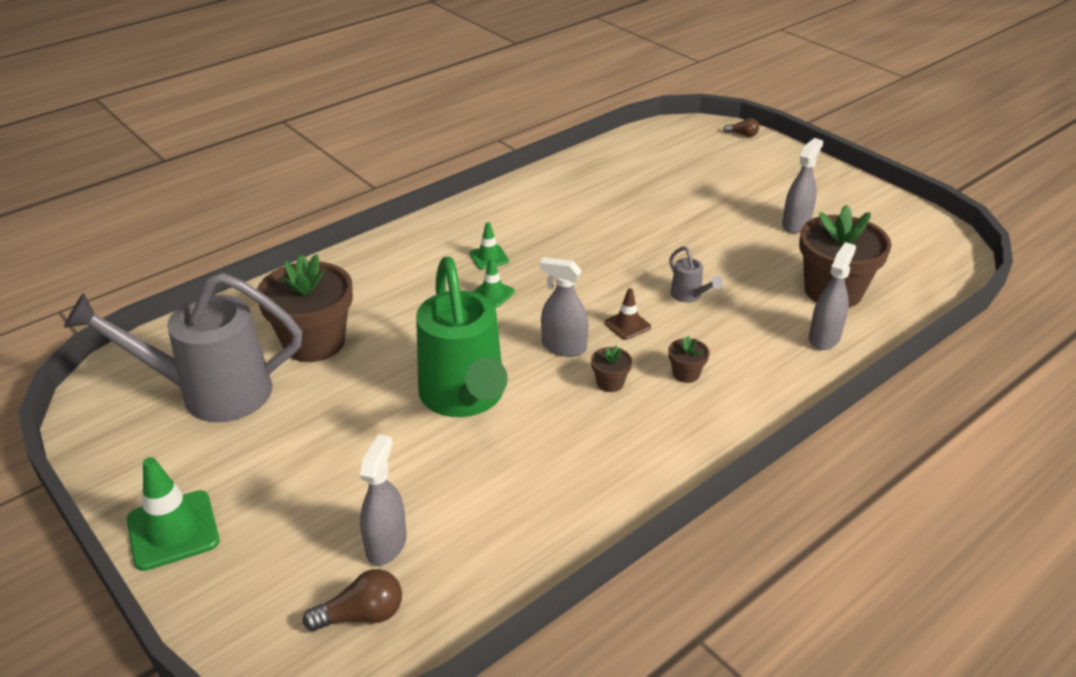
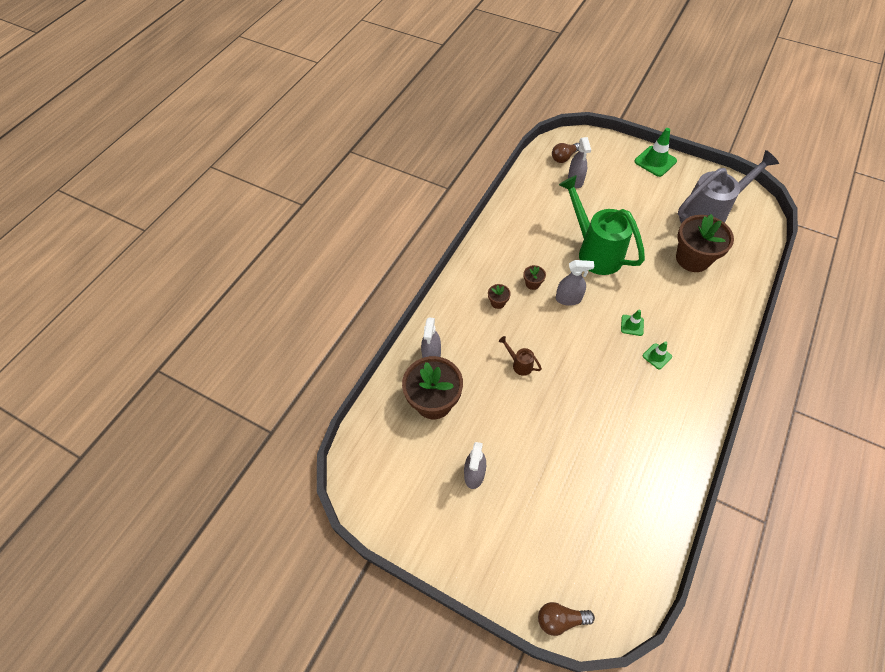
camera: 160 degrees right, 20 degrees up
brown traffic cone [604,288,651,340] -> none
grey watering can [669,246,723,303] -> brown watering can [499,336,542,376]
brown light bulb [723,118,759,137] -> brown light bulb [538,602,595,636], size x1.59

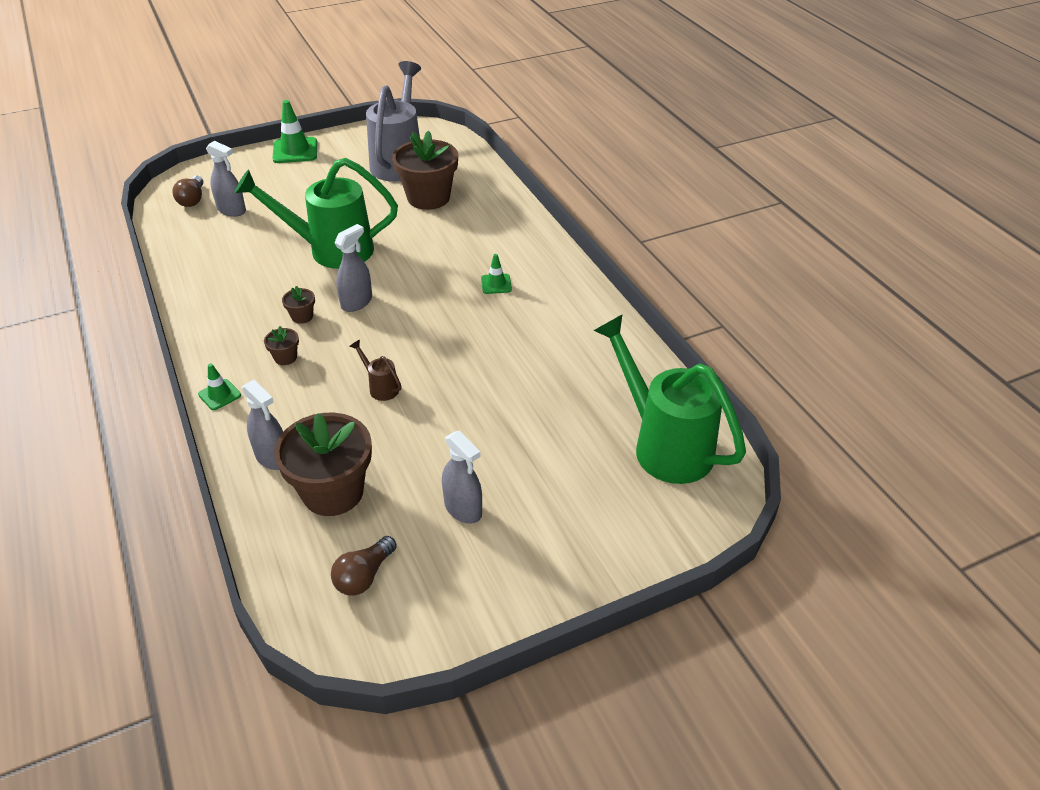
camera: 55 degrees left, 15 degrees down
brown watering can [499,336,542,376] -> brown watering can turned 60 degrees clockwise [350,340,402,401]
brown light bulb [538,602,595,636] -> brown light bulb moved to [331,536,397,596]
green traffic cone [621,310,644,336] -> green traffic cone moved to [198,363,241,410]
none -> green watering can [593,314,746,484]

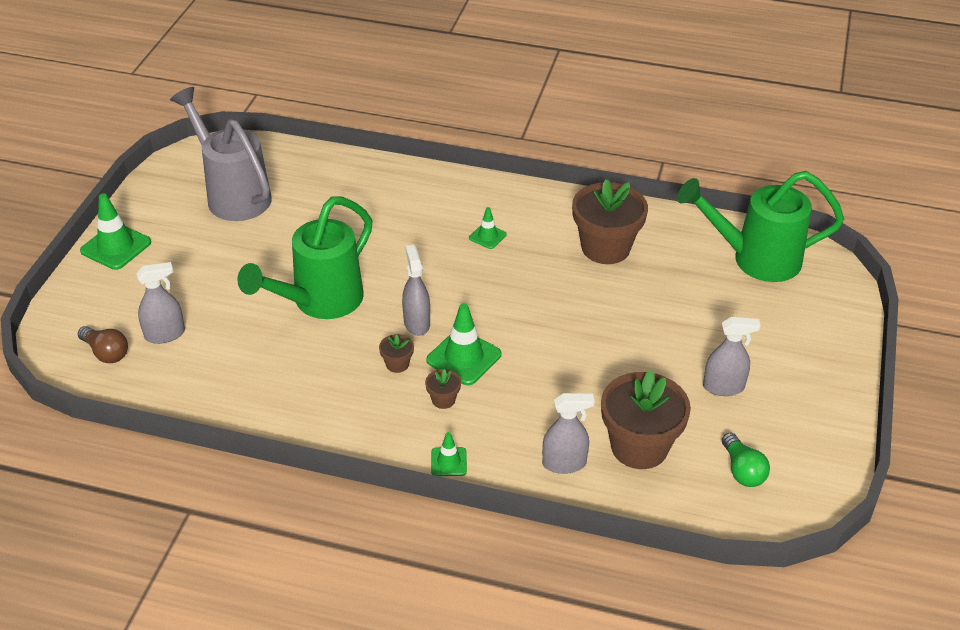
camera: 50 degrees left, 0 degrees up
brown light bulb [331,536,397,596] -> green light bulb [722,433,770,487]
brown watering can [350,340,402,401] -> none
brown flower pot [392,130,458,210] -> brown flower pot moved to [572,179,648,264]
none -> green traffic cone [426,303,501,385]

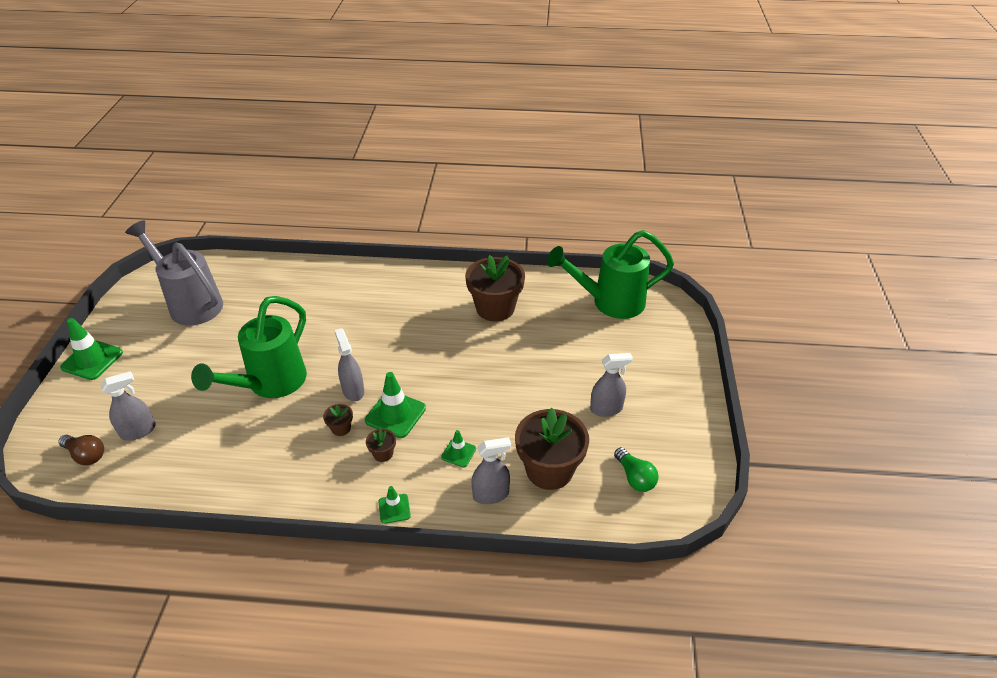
camera: 10 degrees left, 0 degrees up
green traffic cone [469,207,507,249] -> green traffic cone moved to [441,430,476,467]

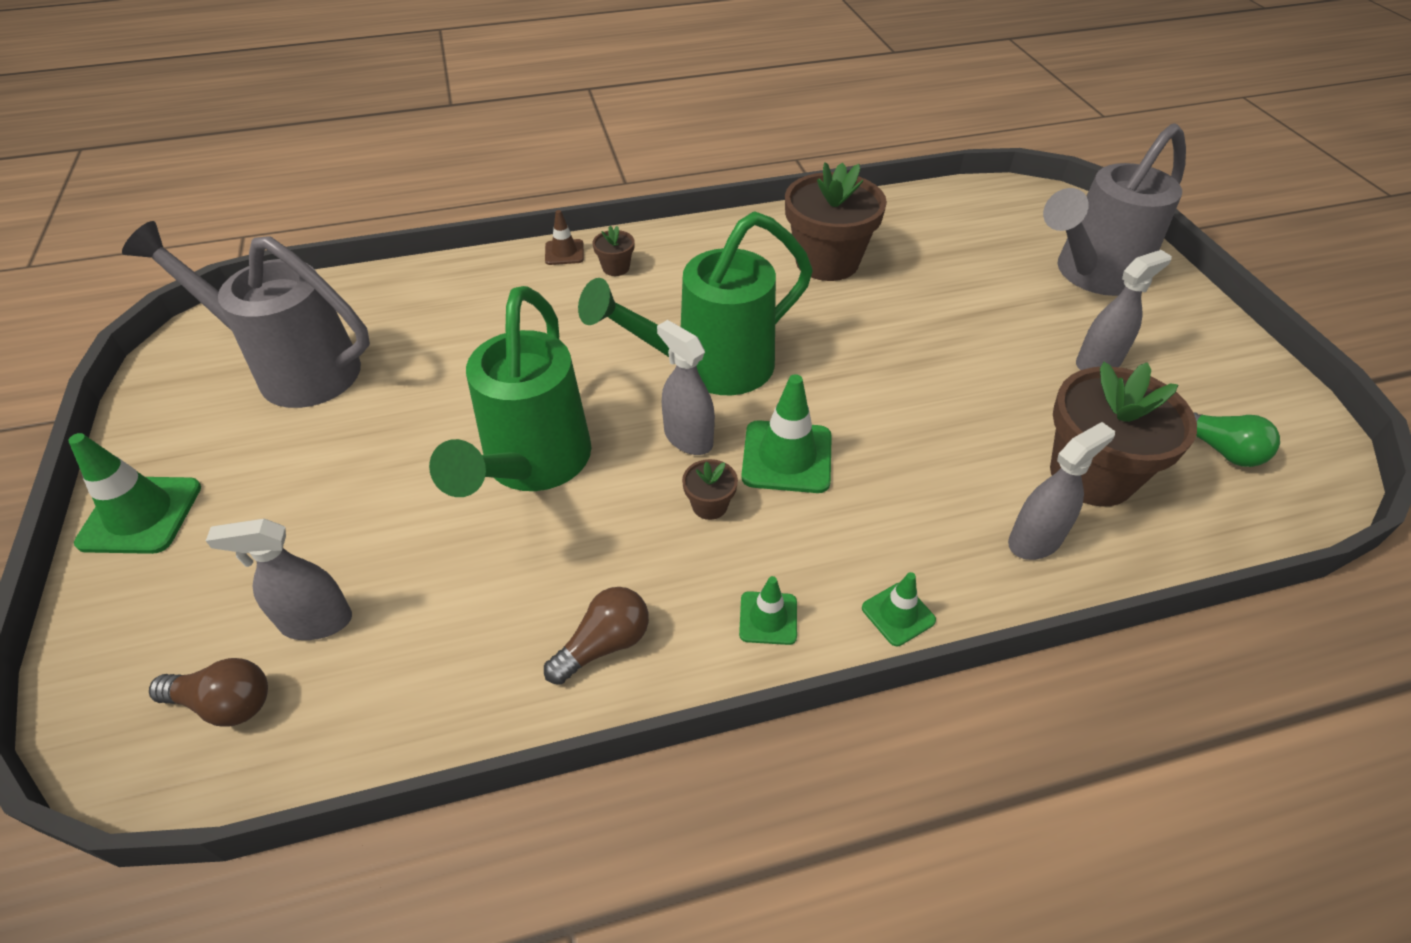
camera: 20 degrees left, 5 degrees up
grey spray bottle [100,371,156,440] -> grey spray bottle turned 135 degrees counterclockwise [206,519,352,640]
brown flower pot [366,429,396,462] -> brown flower pot moved to [593,226,635,276]
green traffic cone [441,430,476,467] -> green traffic cone moved to [739,576,797,645]
green watering can [547,230,674,319] -> green watering can moved to [578,211,813,395]
none -> brown light bulb [544,587,649,685]
none -> brown traffic cone [545,210,584,265]
none -> grey watering can [1043,123,1186,296]

